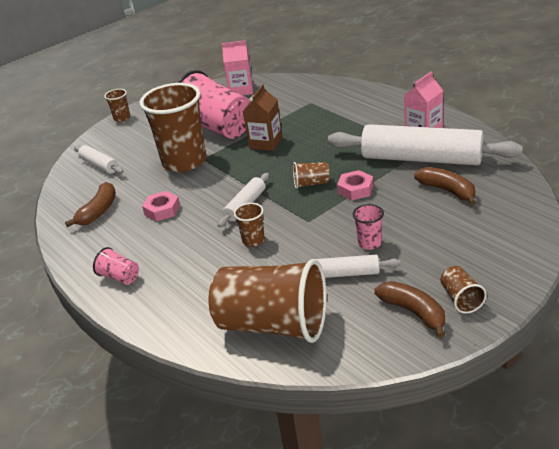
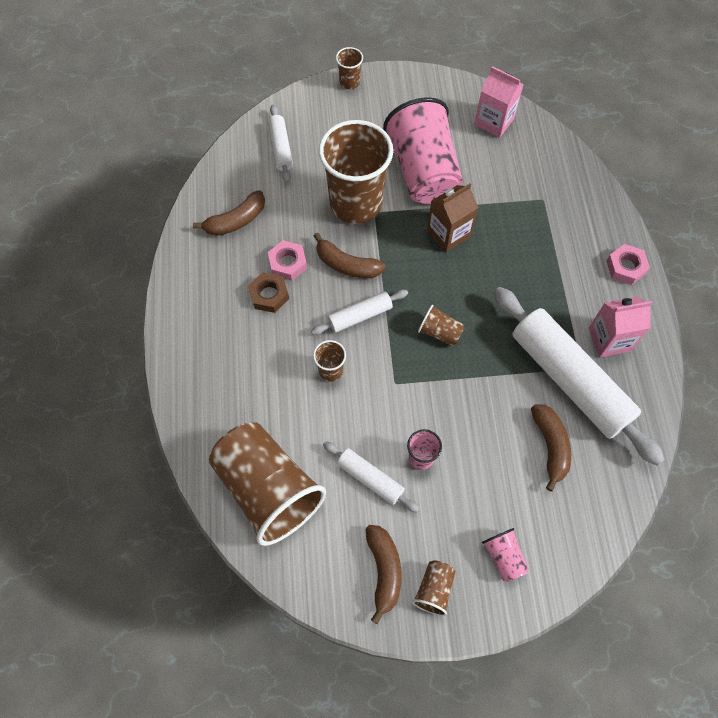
camera: 30 degrees right, 30 degrees up
pink cup [93,247,139,285] -> pink cup moved to [482,528,529,582]
pink nut [337,170,373,200] -> pink nut moved to [606,244,650,285]
none -> brown nut [248,272,289,313]
none -> brown banana [314,233,385,278]

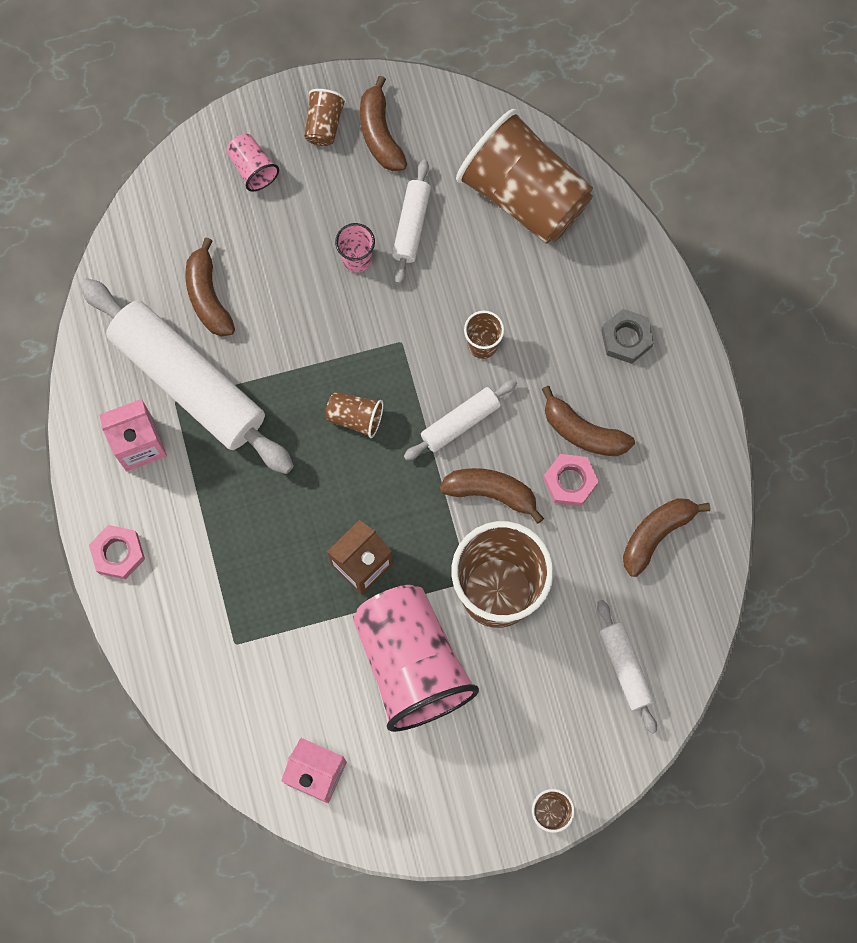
camera: 170 degrees right, 10 degrees up
brown nut [248,272,289,313] -> brown banana [542,386,635,456]
white rolling pin [323,441,419,513] -> white rolling pin turned 75 degrees clockwise [392,160,431,284]
none -> grey nut [601,309,654,364]

